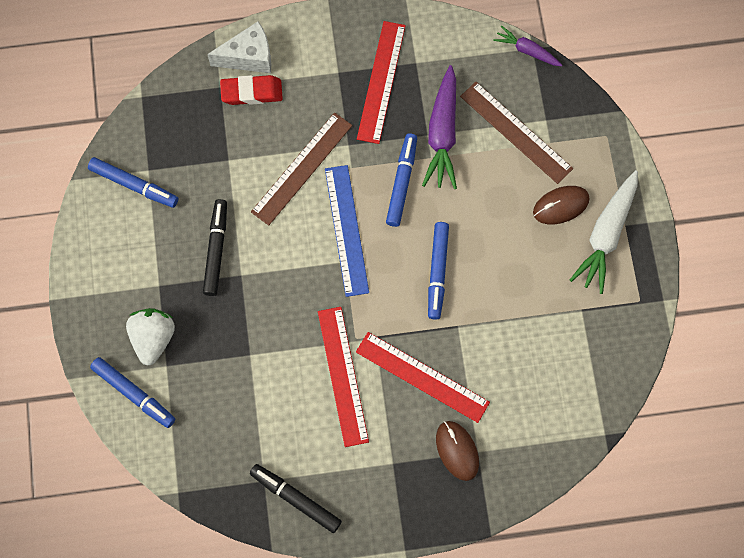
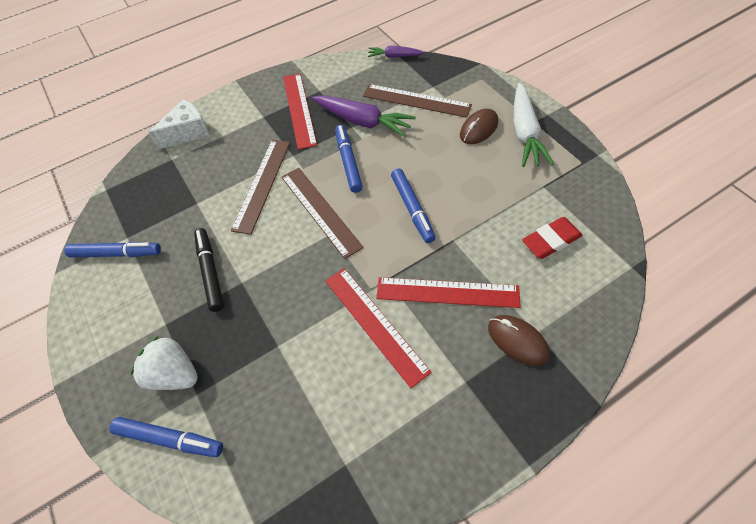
camera: 20 degrees left, 15 degrees down
white strawberry [126,308,175,366] -> white strawberry turned 45 degrees counterclockwise [131,336,198,390]
red eraser [220,75,283,105] -> red eraser moved to [522,217,583,259]
black marker [250,464,342,533] -> none
blue ruler [325,165,369,297] -> brown ruler [281,168,364,259]
purple carrot [422,65,457,189] -> purple carrot turned 45 degrees counterclockwise [312,95,416,137]

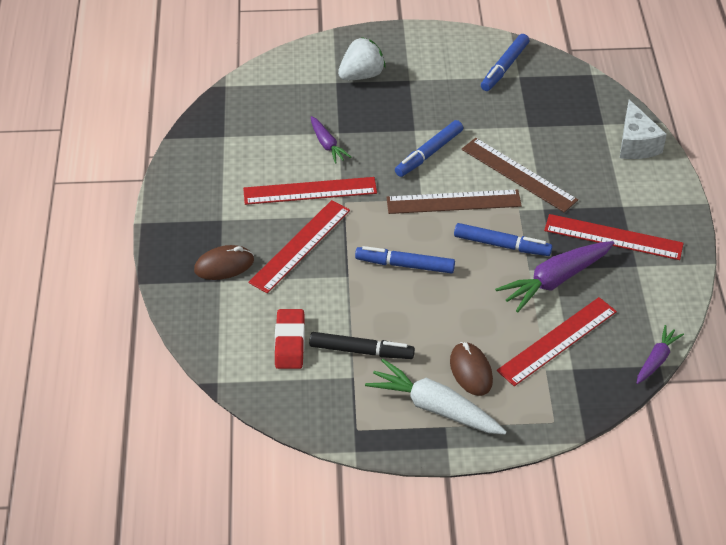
camera: 115 degrees right, 10 degrees down
blue marker [109,417,223,457] -> blue marker moved to [395,120,463,177]
black marker [194,228,224,312] -> black marker moved to [309,332,415,359]
brown ruler [363,84,472,118] -> red ruler [497,297,617,386]
none -> purple carrot [311,116,351,164]

